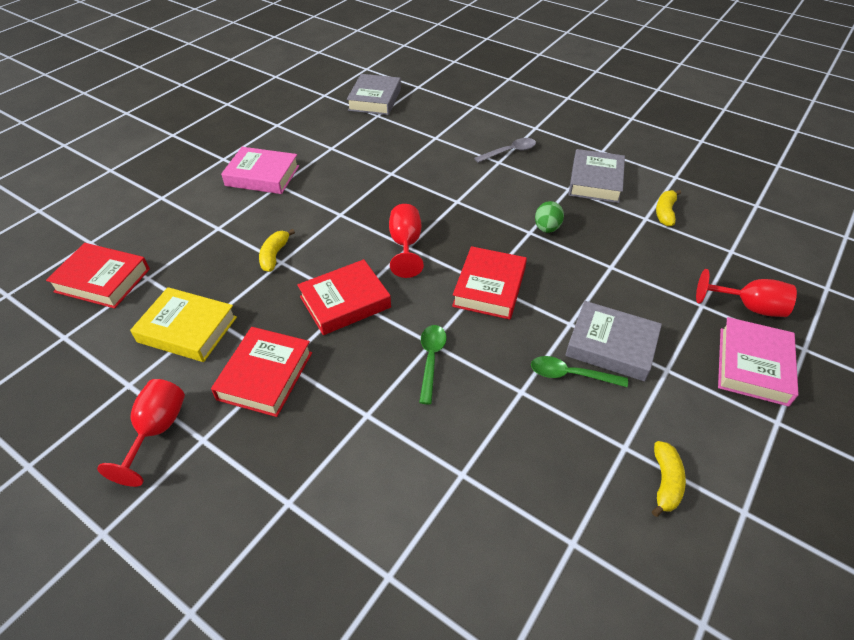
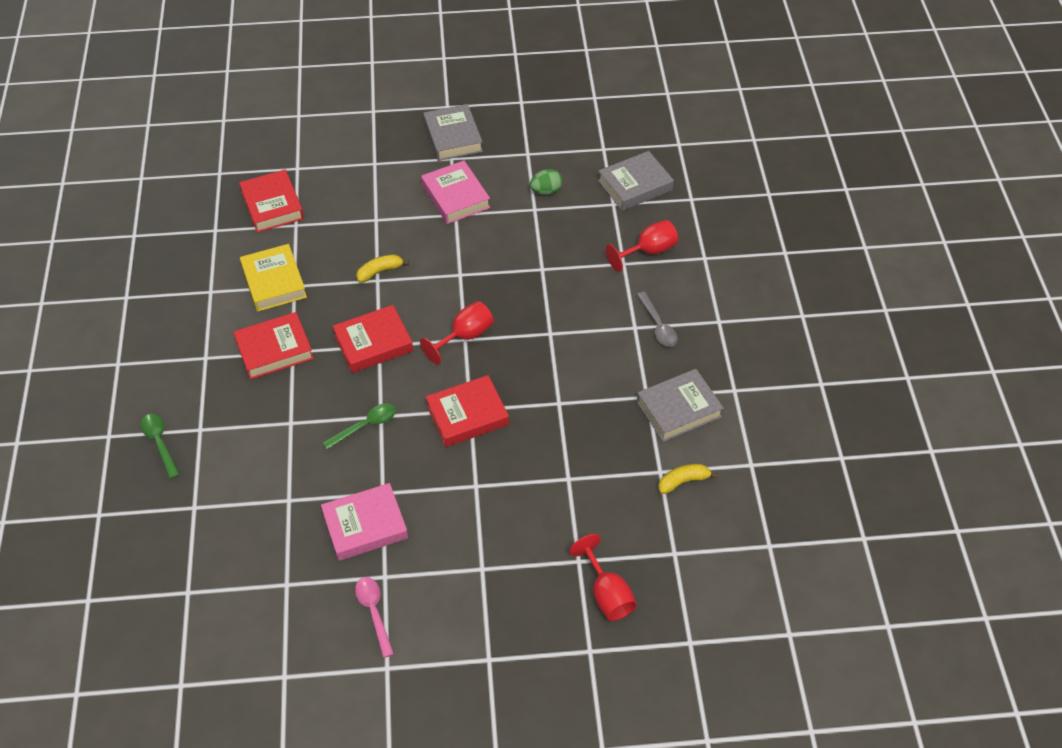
camera: 50 degrees right, 5 degrees up
red goblet [97,379,185,487] -> red goblet moved to [606,220,678,272]
red book [297,259,391,335] -> red book turned 45 degrees counterclockwise [332,305,413,373]
grey spoon [474,138,536,163] -> grey spoon turned 45 degrees clockwise [637,292,678,347]
green spoon [531,356,628,387] -> green spoon moved to [140,414,180,479]
green egg [535,201,564,233] -> green egg moved to [530,169,563,195]
grey book [565,301,662,382] -> grey book moved to [423,104,483,161]
yellow banana [652,441,686,517] -> pink spoon [355,577,394,658]
pink book [718,317,799,407] -> pink book moved to [321,483,408,561]

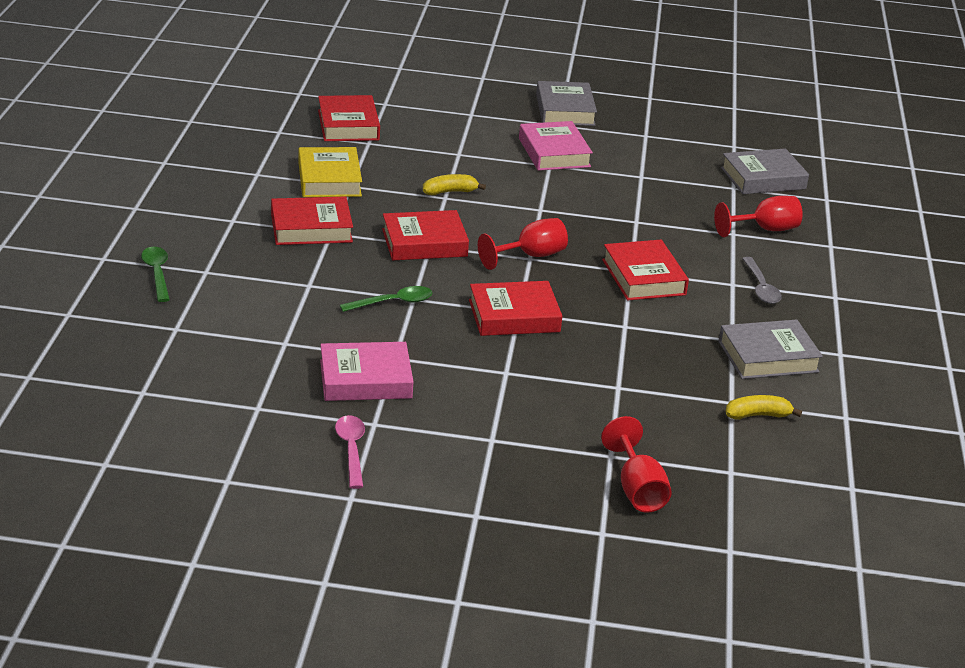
camera: 10 degrees right, 20 degrees down
green egg [530,169,563,195] -> none
none -> red book [602,240,689,301]

